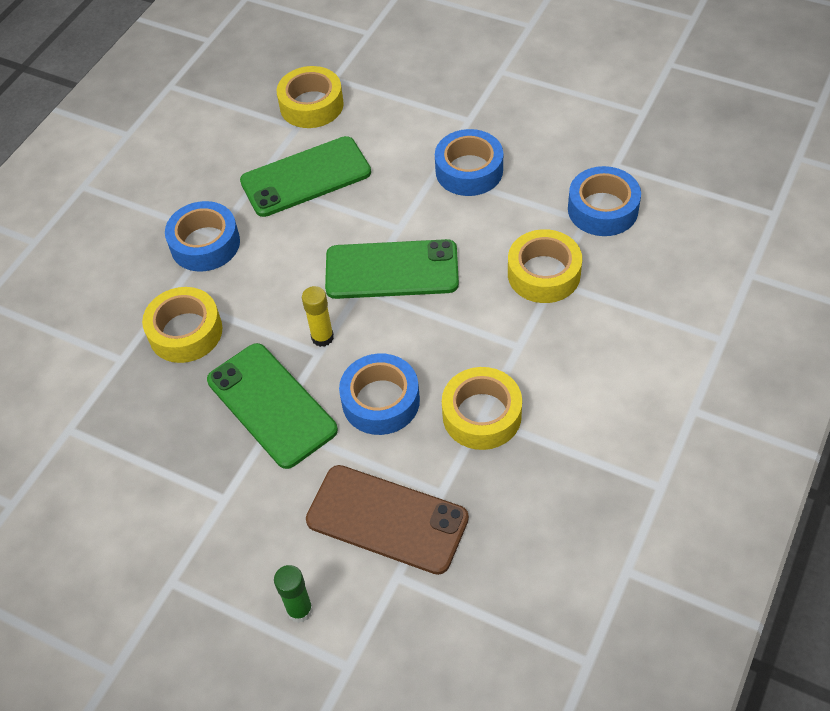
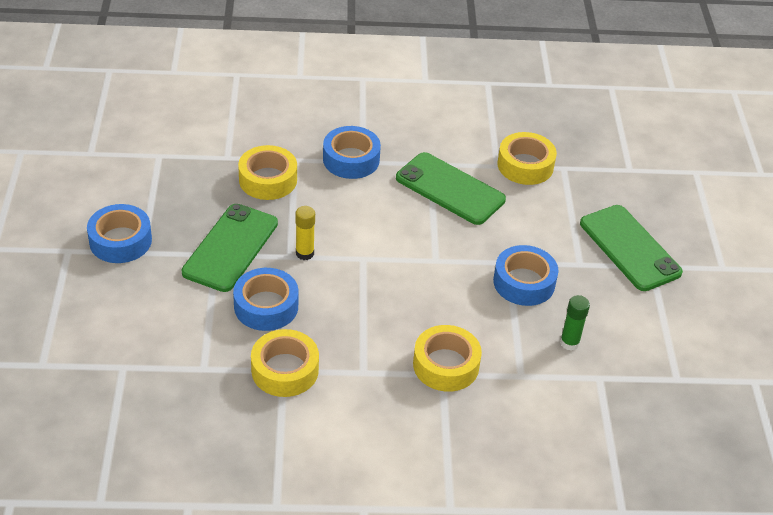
camera: 55 degrees right, 10 degrees down
green glue stick [274,565,313,623] -> green glue stick moved to [560,295,590,351]
brown phone [306,465,469,575] -> none
green phone [325,239,459,299] -> green phone moved to [580,205,683,291]
blue tape [568,166,641,236] -> blue tape moved to [87,204,152,263]

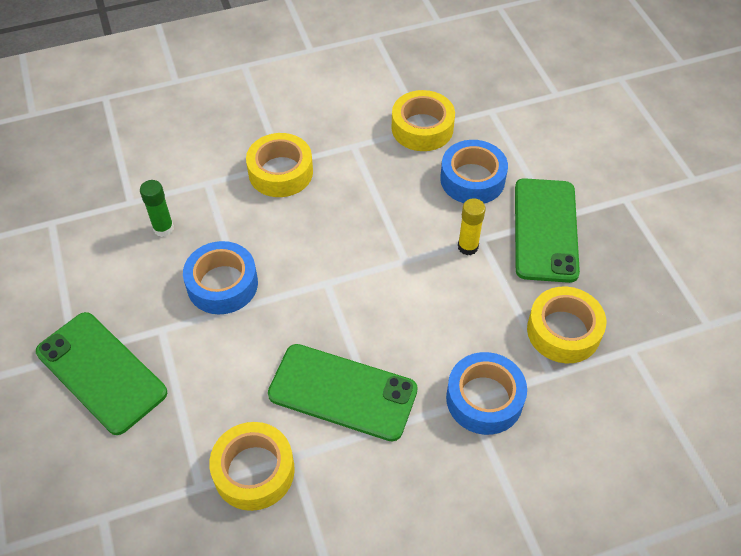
camera: 165 degrees right, 10 degrees up
blue tape [87,204,152,263] -> none

